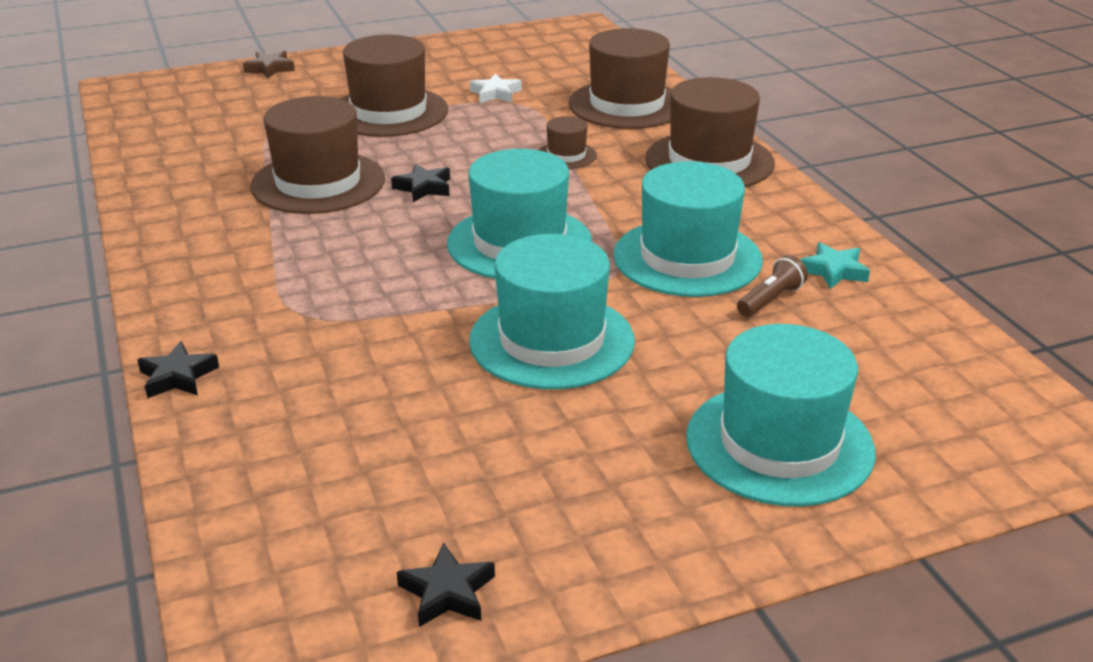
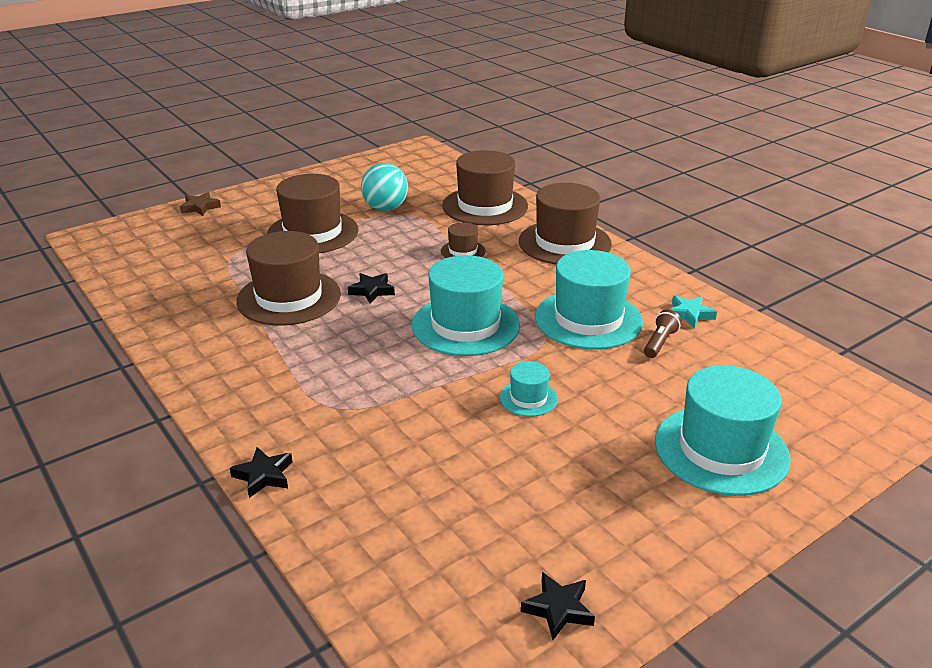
camera: 15 degrees left, 0 degrees up
turquoise hat [469,234,635,389] -> turquoise hat [500,361,558,417], size x0.48
white star [470,73,522,103] -> turquoise ball [361,163,408,211]

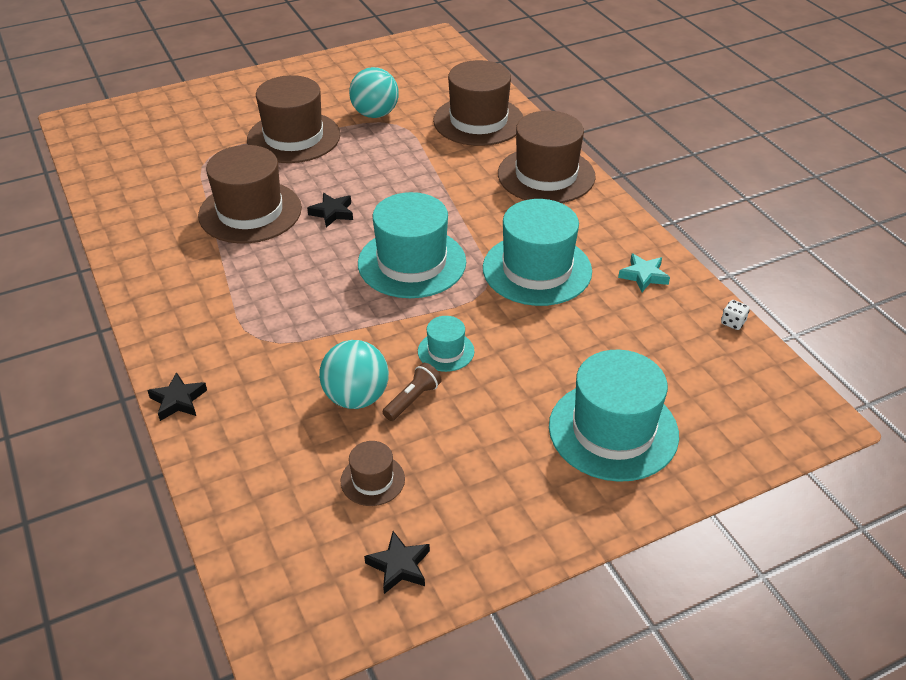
camera: 10 degrees right, 10 degrees up
brown star [180,192,221,216] -> none
brown hat [441,222,486,258] -> brown hat moved to [341,441,405,506]
brown flashlight [644,309,682,358] -> brown flashlight moved to [382,363,442,421]
none -> turquoise ball [319,340,389,409]
none -> white dice [721,300,750,330]

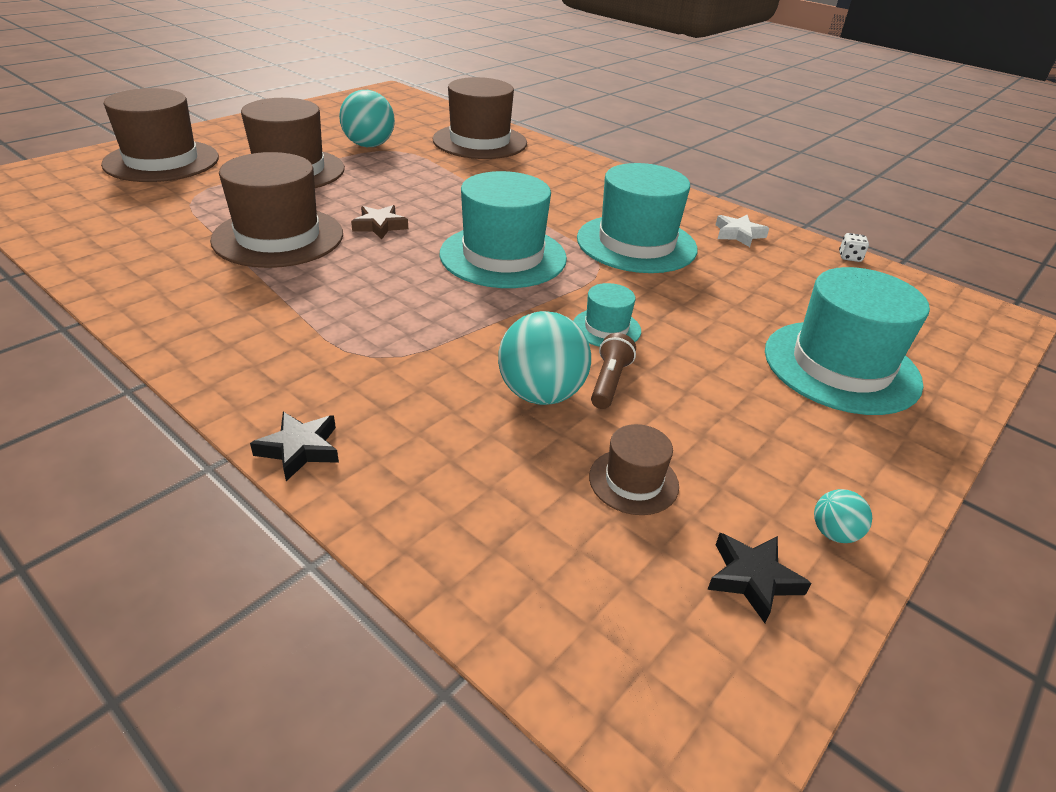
camera: 25 degrees left, 5 degrees down
black star [307,193,353,227] -> brown star [351,205,408,239]
brown hat [498,111,596,203] -> brown hat moved to [101,88,219,182]
turquoise star [618,253,670,292] -> white star [716,215,769,247]
none -> turquoise ball [814,489,872,543]

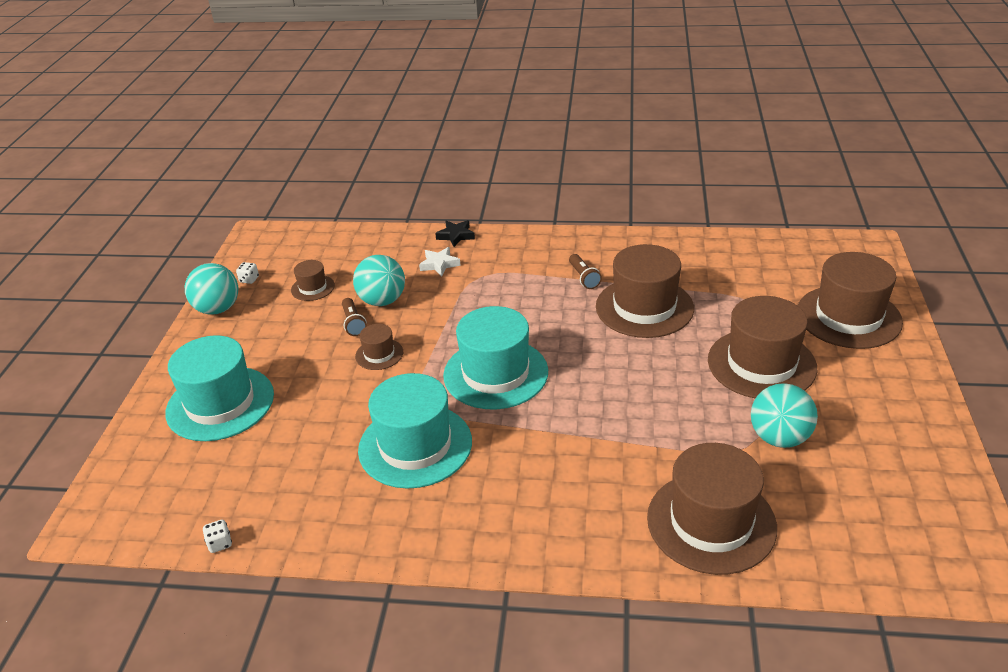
camera: 150 degrees right, 0 degrees up
brown star [351,205,408,239] -> none
turquoise hat [573,283,641,347] -> brown hat [355,324,403,370]
black star [707,533,811,623] -> white dice [236,262,259,284]
white star [716,215,769,247] -> white star moved to [419,247,461,276]
turquoise ball [814,489,872,543] -> turquoise ball [185,263,238,315], size x2.07
none -> brown flashlight [569,254,602,289]

